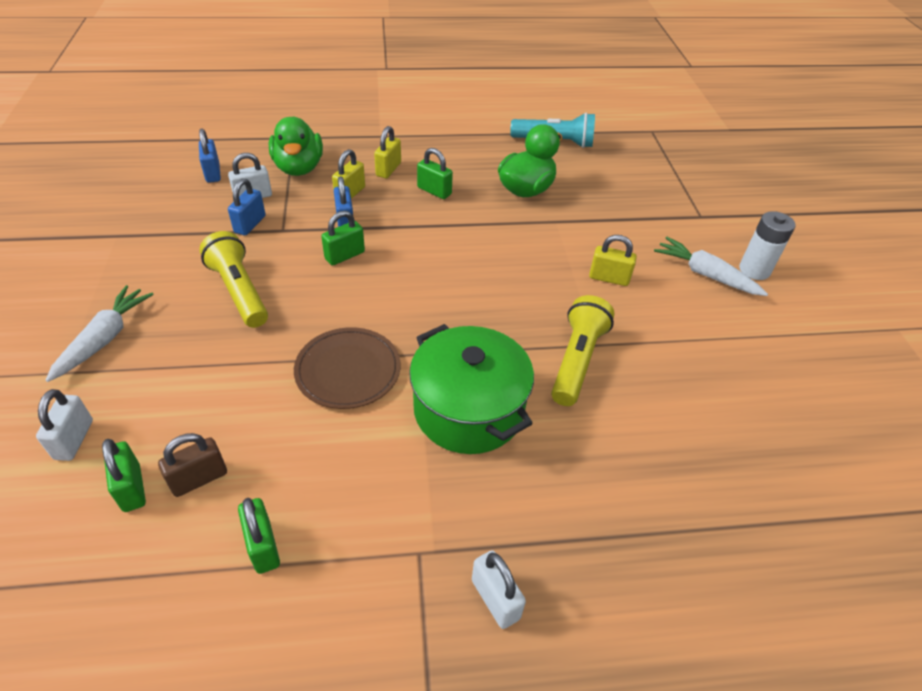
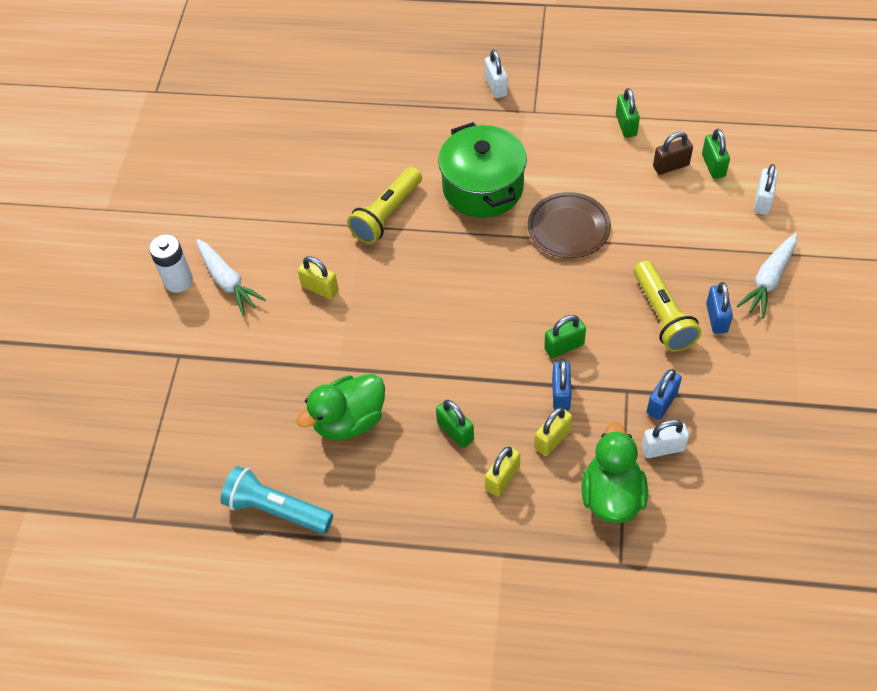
camera: 160 degrees left, 10 degrees up
blue padlock [199,129,221,183] -> blue padlock moved to [706,282,733,334]

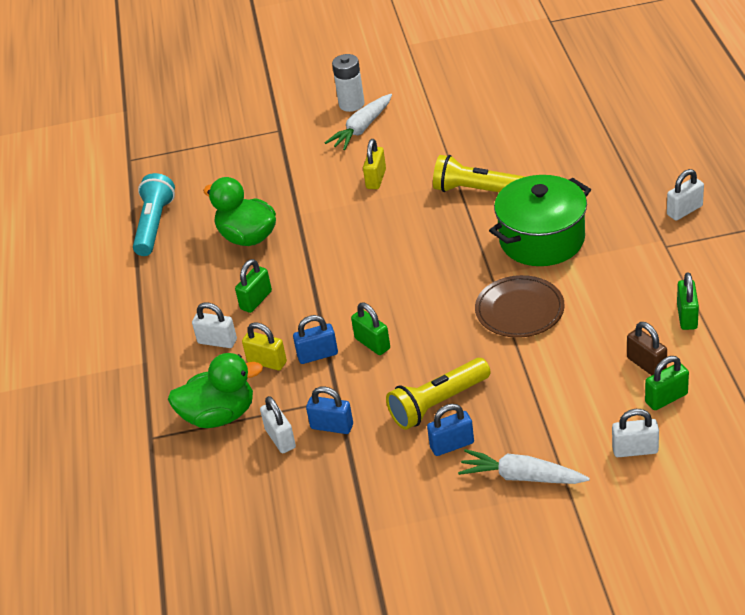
camera: 75 degrees right, 15 degrees down
yellow padlock [485,446,520,497] -> white padlock [192,302,237,348]
green padlock [616,88,640,138] -> green padlock turned 60 degrees counterclockwise [677,272,699,330]

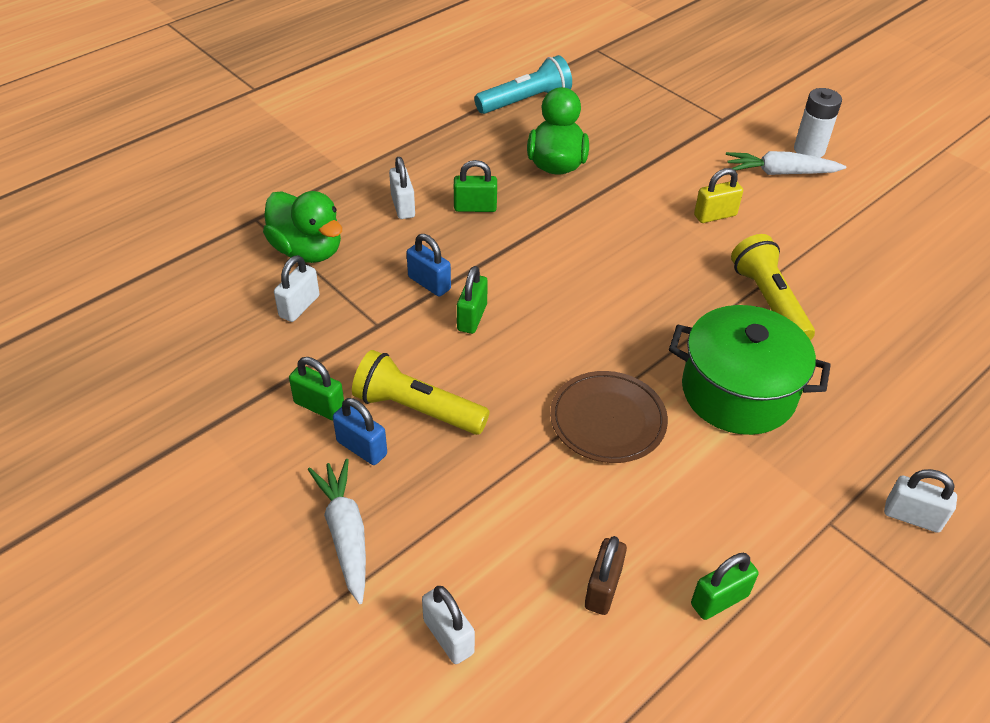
camera: 50 degrees right, 5 degrees up
yellow padlock [242,322,287,371] -> none
blue padlock [306,387,353,434] -> none
green padlock [645,356,689,410] -> green padlock moved to [289,357,344,420]

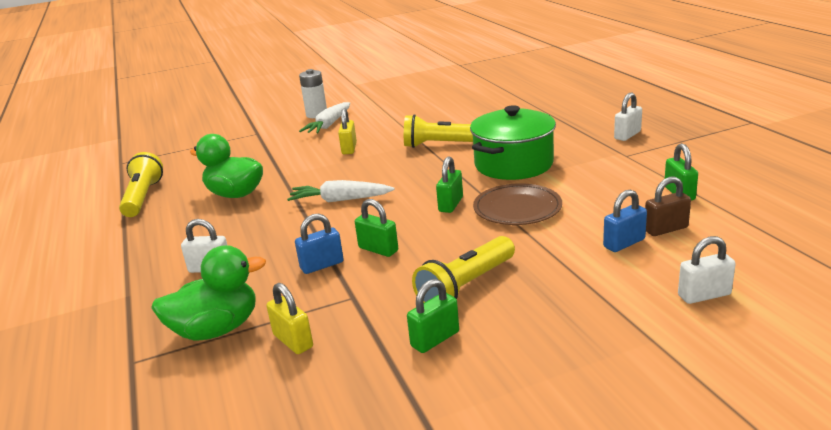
camera: 65 degrees left, 20 degrees down
white padlock [274,255,320,322] -> yellow padlock [266,283,313,354]
white carrot [308,459,366,604] -> white carrot moved to [287,180,394,202]
blue padlock [333,398,387,465] -> blue padlock moved to [603,189,647,252]
green padlock [454,160,497,212] -> green padlock moved to [436,156,463,213]
turquoise flashlight [474,55,572,114] -> yellow flashlight [119,152,163,217]
brown padlock [585,536,627,615] -> brown padlock turned 60 degrees counterclockwise [645,176,691,236]

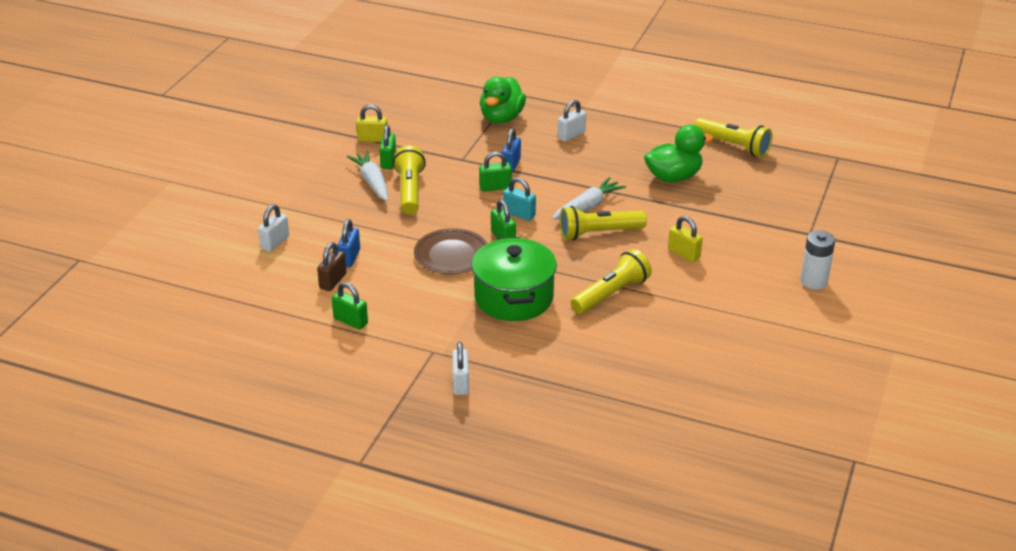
camera: 130 degrees right, 10 degrees up
yellow padlock [266,283,313,354] -> yellow padlock moved to [356,104,387,142]
white carrot [299,102,350,133] -> white carrot moved to [347,151,388,201]
none -> turquoise padlock [503,177,536,221]
none -> yellow flashlight [560,206,647,240]

